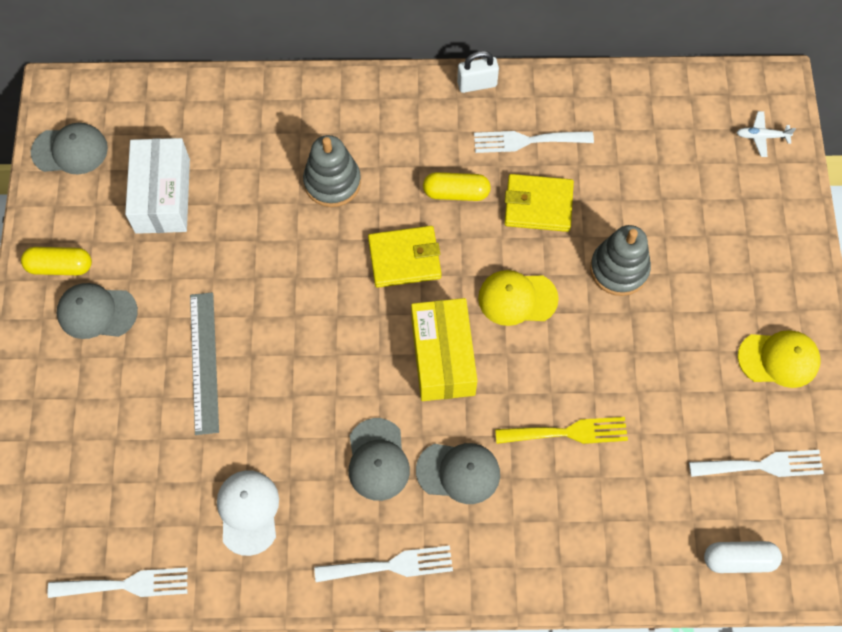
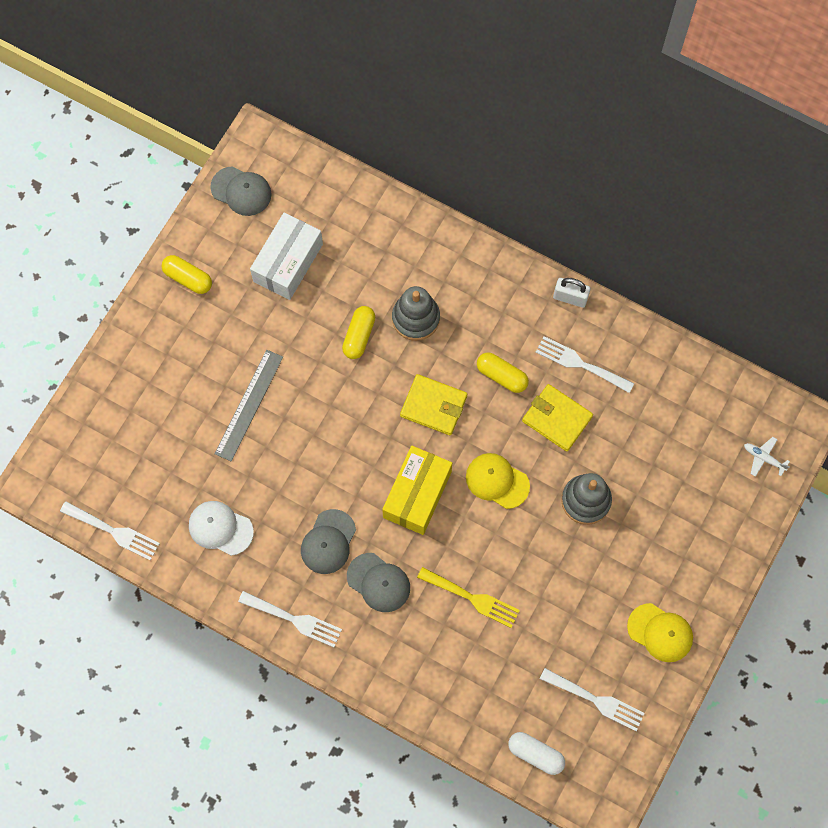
camera: 30 degrees right, 5 degrees up
grey cap [57,283,138,339] -> none
white cap [217,470,279,556] -> white cap turned 90 degrees counterclockwise [189,501,254,556]
none -> yellow capsule [342,306,375,359]

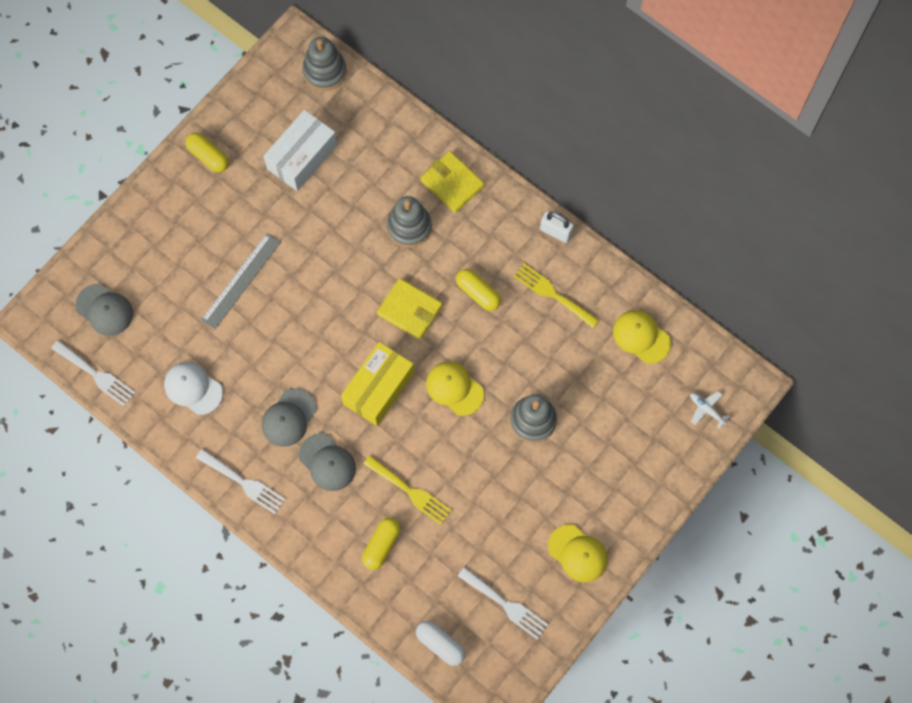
camera: 10 degrees right, 0 degrees up
grey cap [210,166,272,216] -> grey cap moved to [76,284,133,336]
yellow capsule [342,306,375,359] -> yellow capsule moved to [362,518,400,570]
yellow wallet [522,384,593,452] -> yellow wallet moved to [420,151,485,213]
white fork [536,336,634,393] -> yellow fork [513,263,599,328]
none -> grey stacking toy [302,37,347,91]
none -> yellow cap [613,310,671,364]

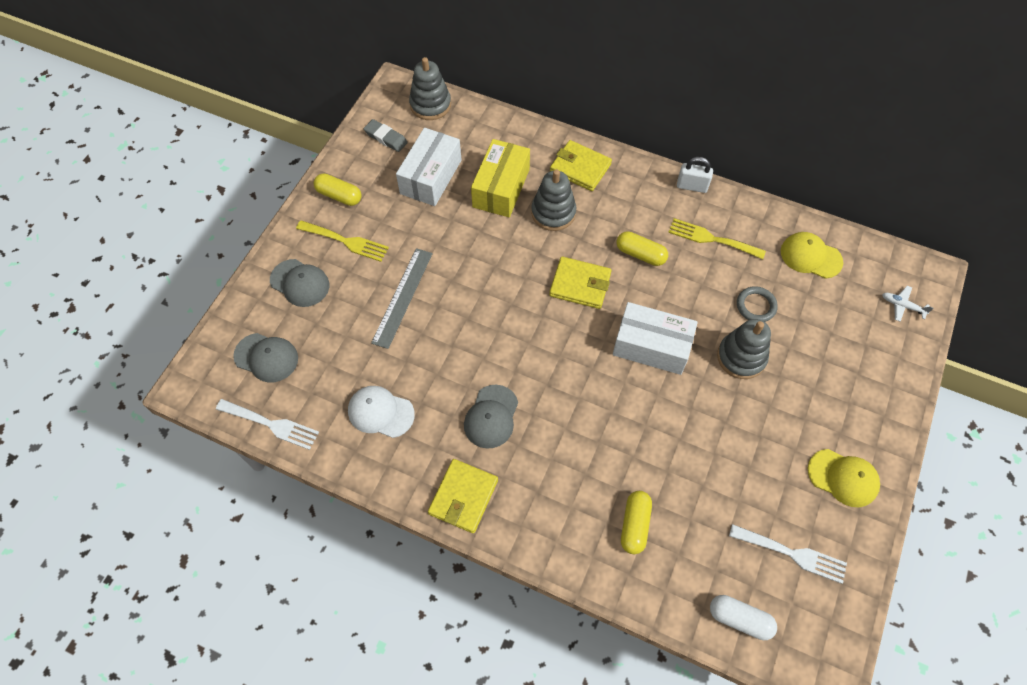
camera: 15 degrees left, 10 degrees down
white fork [196,449,286,514] -> yellow wallet [428,459,498,533]
grey cap [299,434,356,491] -> grey cap moved to [270,259,329,307]
yellow box [341,342,414,426] -> yellow box moved to [471,139,530,217]
yellow fork [364,455,452,525] -> yellow fork moved to [296,220,389,262]
yellow cap [426,361,484,416] -> white box [613,302,698,375]
none -> grey eraser [364,119,408,152]
none -> grey ring [737,286,778,322]

